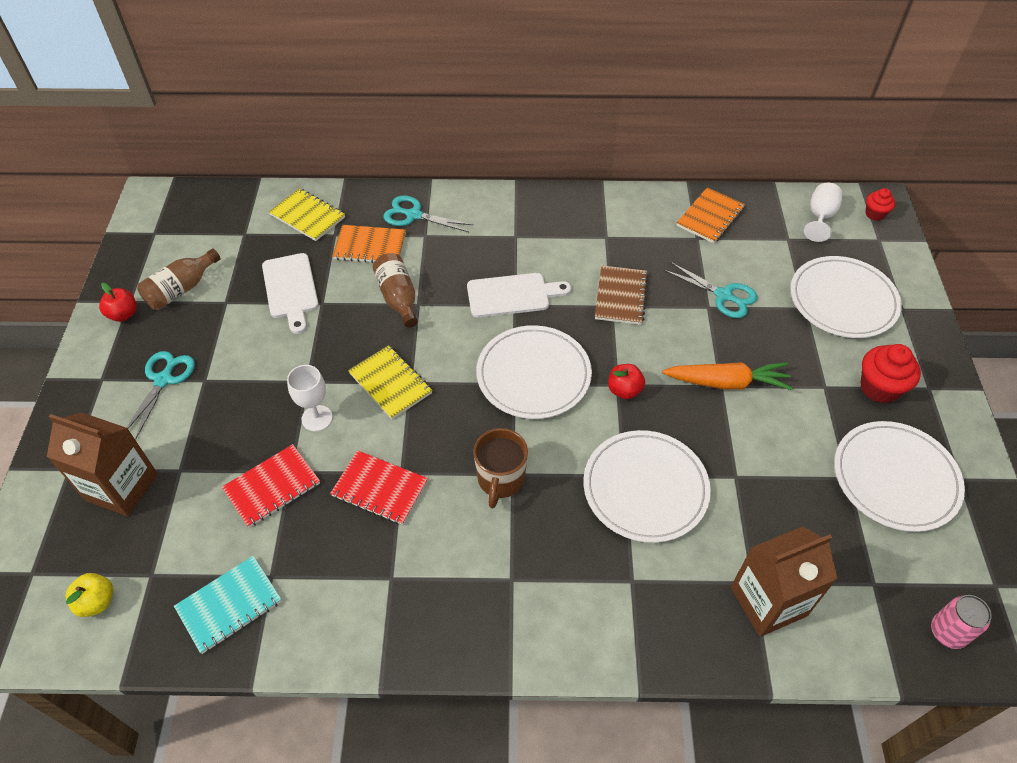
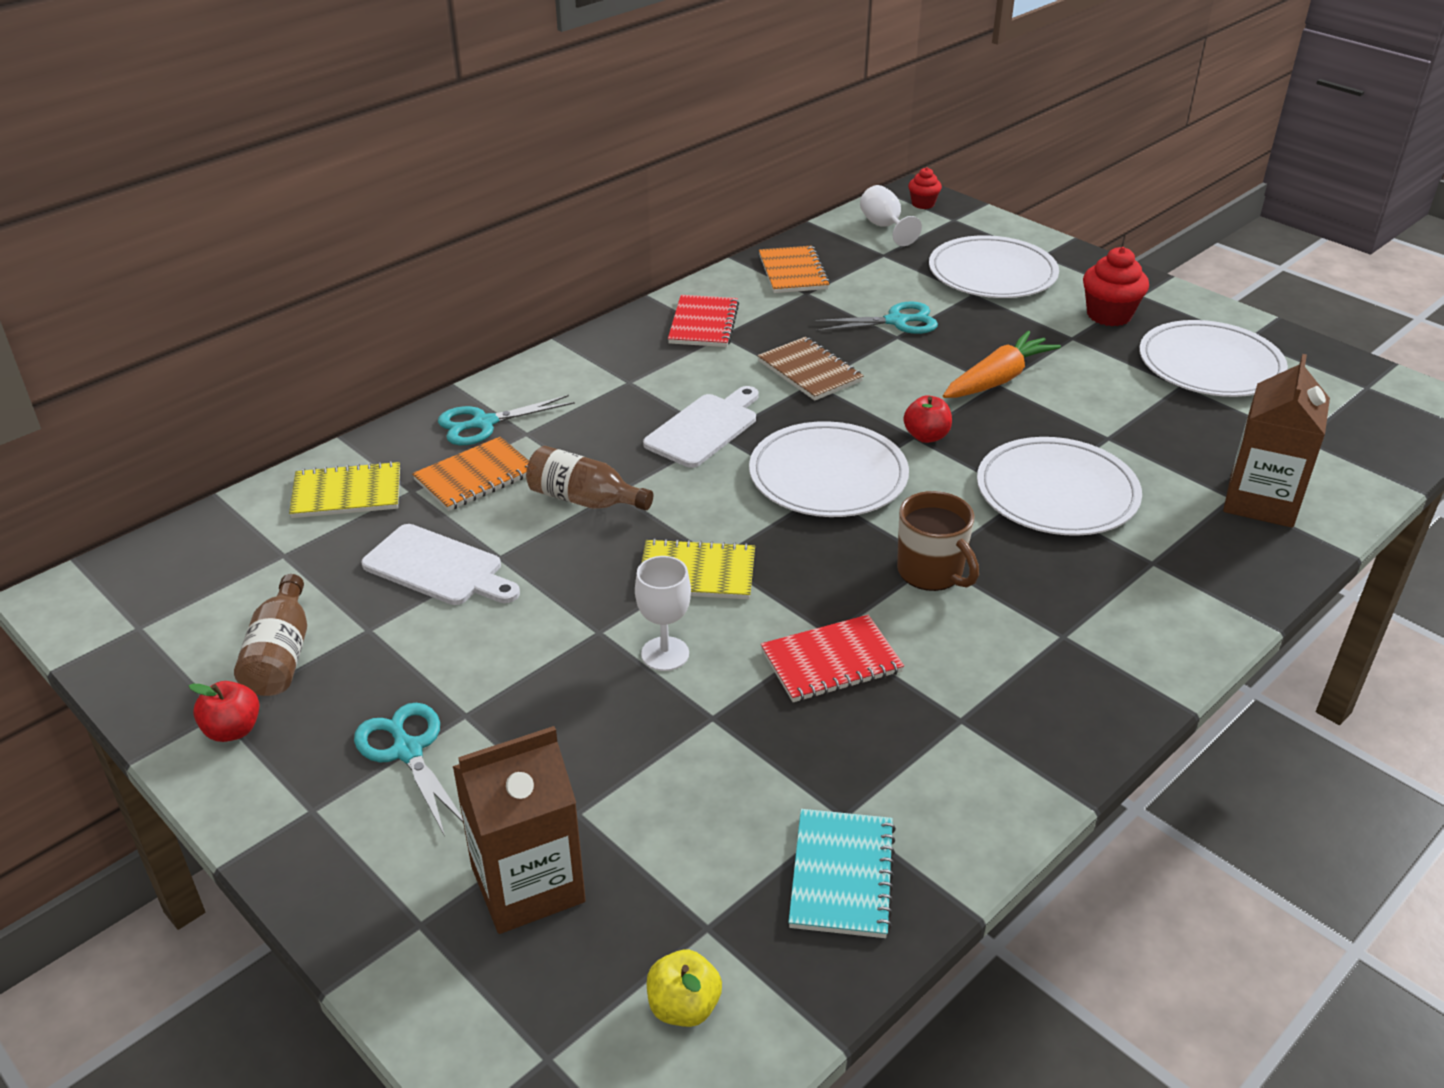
camera: 45 degrees left, 15 degrees down
red notebook [222,444,320,528] -> red notebook moved to [668,295,739,347]
pink can [931,595,992,649] -> none

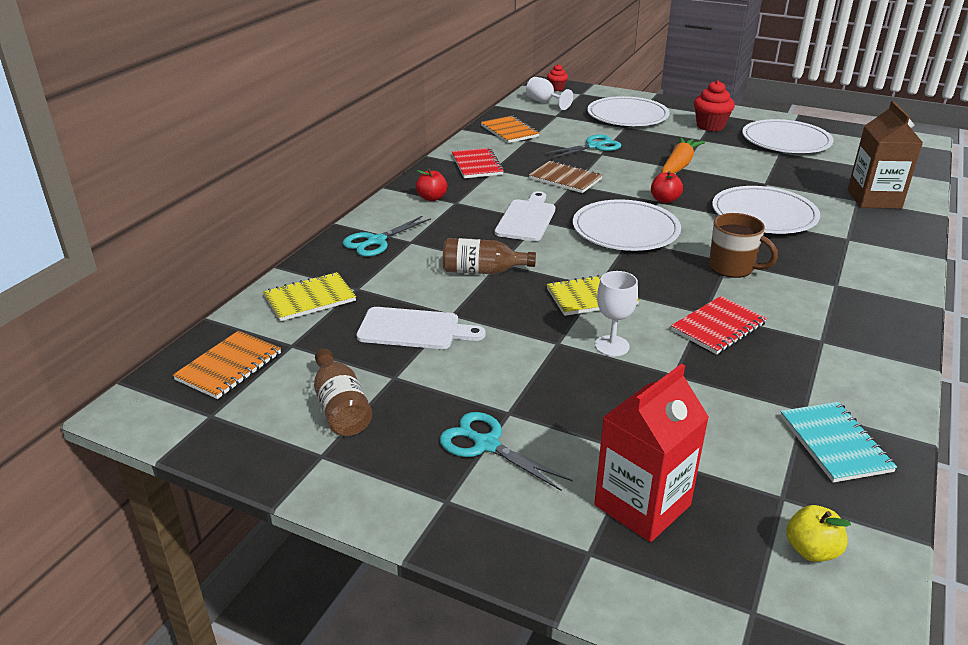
camera: 20 degrees left, 5 degrees down
red apple [189,681,259,742] -> red apple moved to [416,169,447,201]
orange notebook [412,437,529,511] -> orange notebook moved to [173,331,281,399]
brown carton [452,726,586,934] -> red carton [594,363,709,542]

